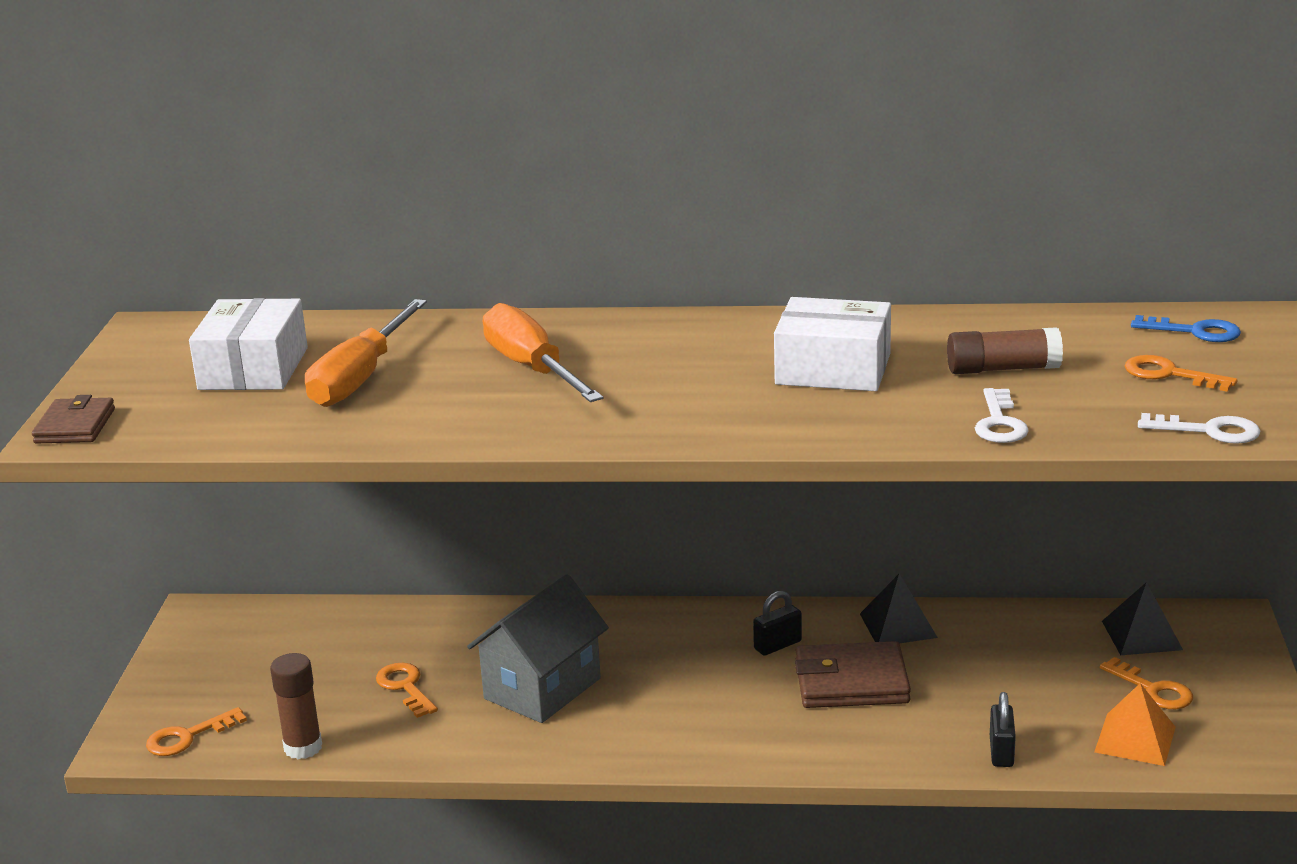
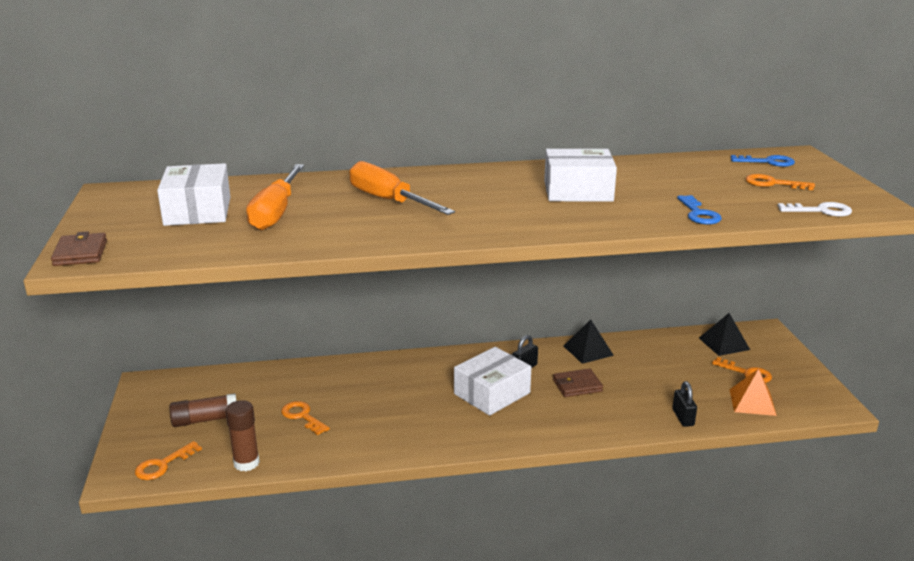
camera: 15 degrees left, 0 degrees up
grey house [467,574,609,723] -> none
brown wallet [795,641,911,708] -> brown wallet [553,368,603,397], size x0.65
brown glue stick [947,327,1063,374] -> brown glue stick moved to [170,393,236,427]
white key [975,388,1029,443] -> blue key [677,195,722,224]
none -> white box [454,347,531,416]

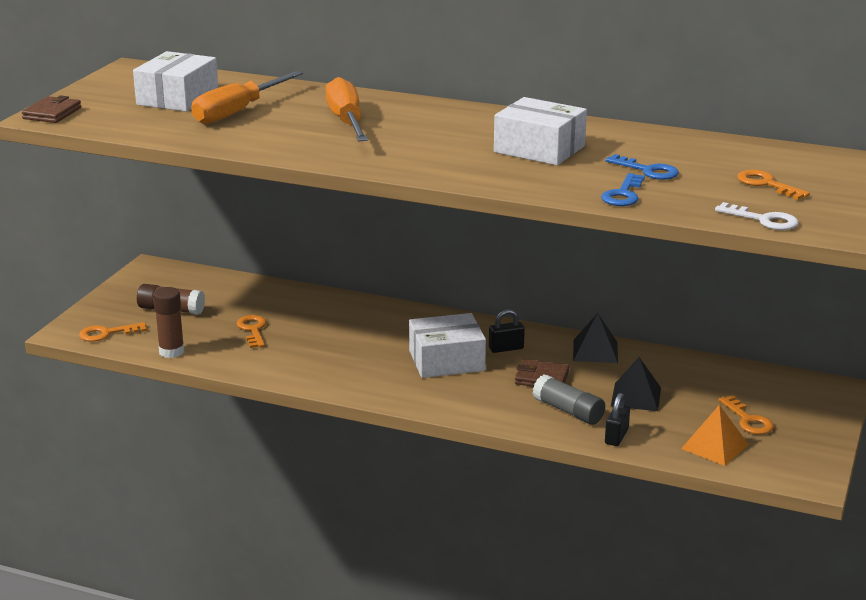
camera: 30 degrees right, 0 degrees up
black pyramid [699,313,750,356] -> black pyramid moved to [611,357,661,411]
blue key [731,155,795,167] -> blue key moved to [605,154,679,180]
none -> grey glue stick [533,374,605,425]

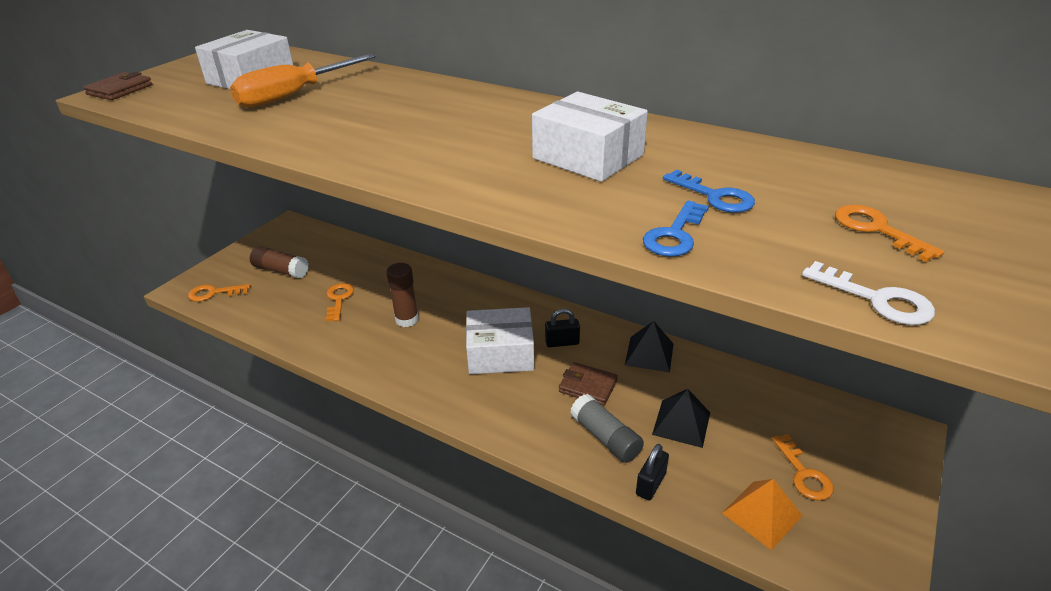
camera: 10 degrees right, 10 degrees up
brown glue stick [153,287,184,358] -> brown glue stick moved to [386,263,419,327]
orange screwdriver [326,77,368,141] -> none

